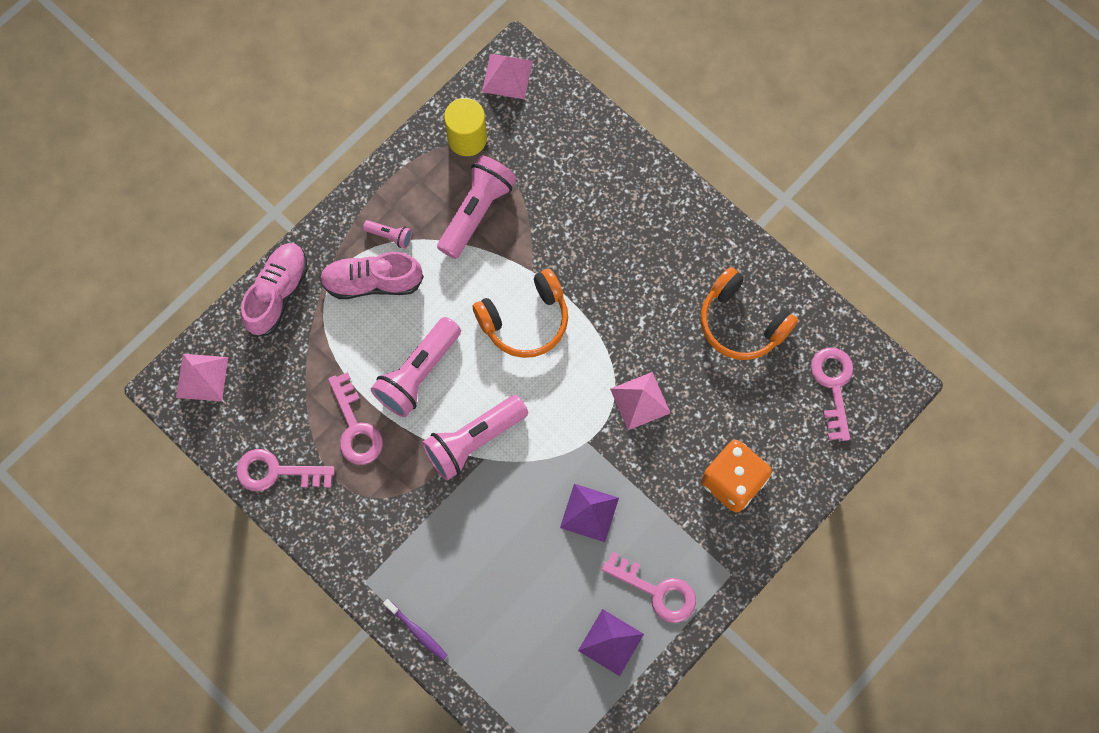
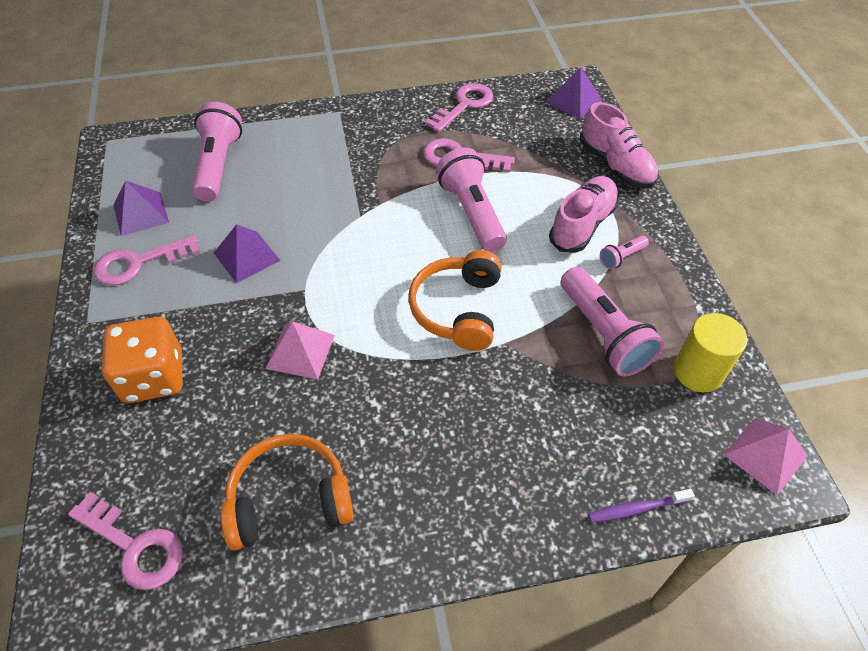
camera: 125 degrees right, 20 degrees down
pink pyramid [176,354,228,401] -> purple pyramid [546,67,602,119]
purple toothbrush [383,599,448,660] -> purple toothbrush moved to [588,489,695,523]
pink flashlight [422,395,528,481] -> pink flashlight moved to [192,102,242,202]

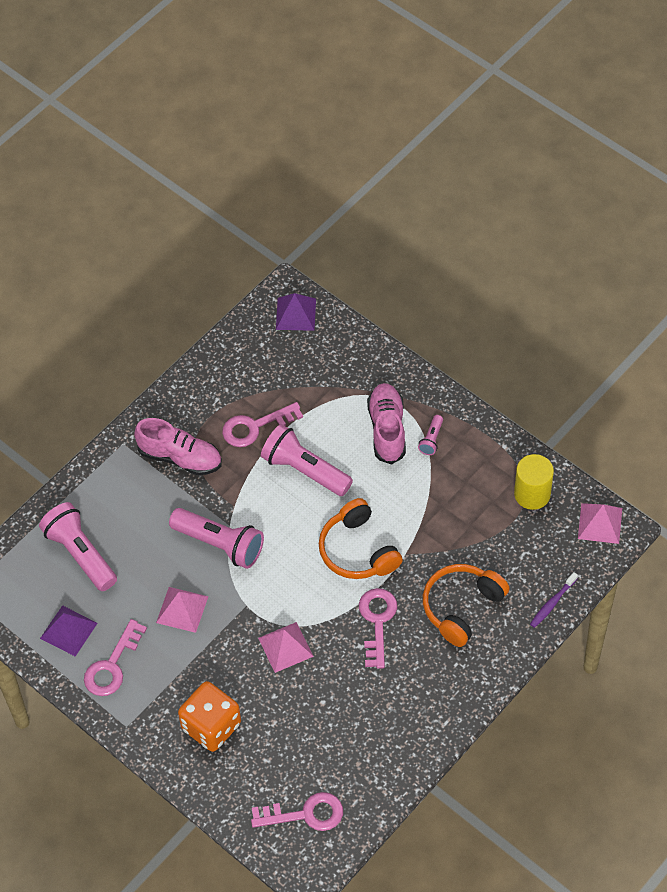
camera: 35 degrees left, 5 degrees up
purple pyramid [214,224,281,283] -> pink pyramid [156,587,209,633]
orange headphones [221,434,354,550] -> orange headphones moved to [423,564,510,647]
pink key [425,83,493,132] -> pink key moved to [359,588,397,669]
pink flashlight [561,267,664,376] -> pink flashlight moved to [169,508,264,569]
pink shoe [580,102,658,189] -> pink shoe moved to [134,418,222,475]

